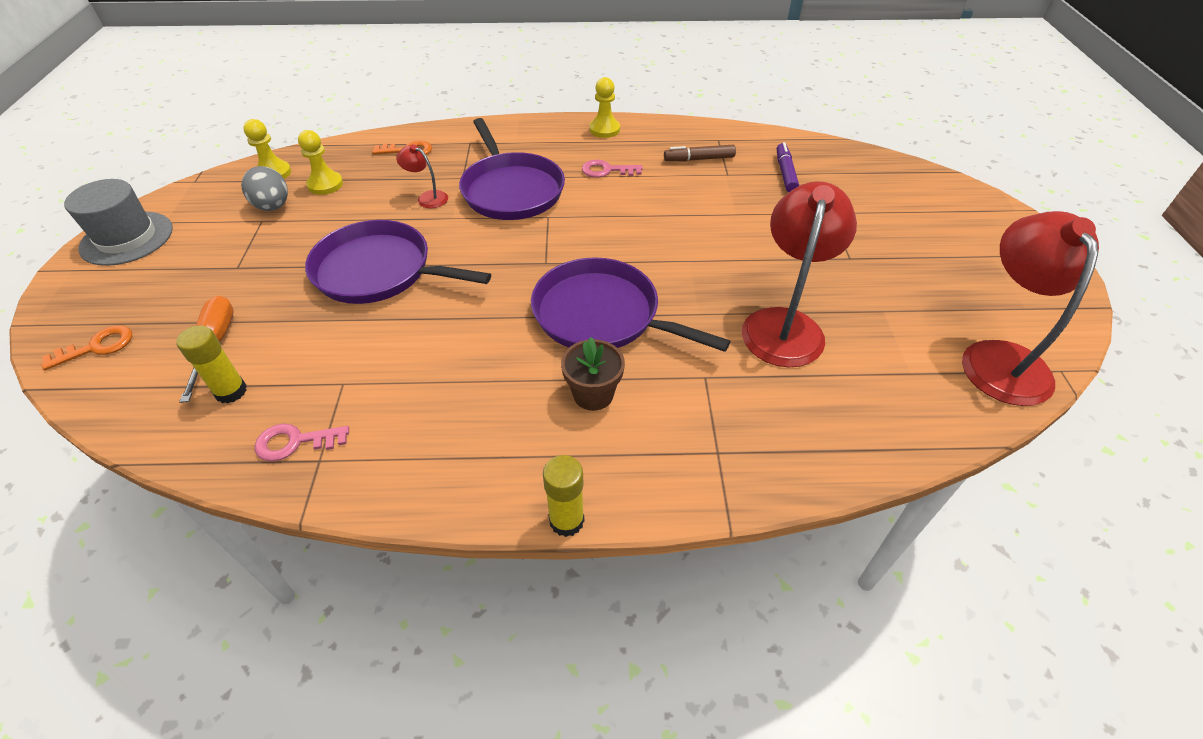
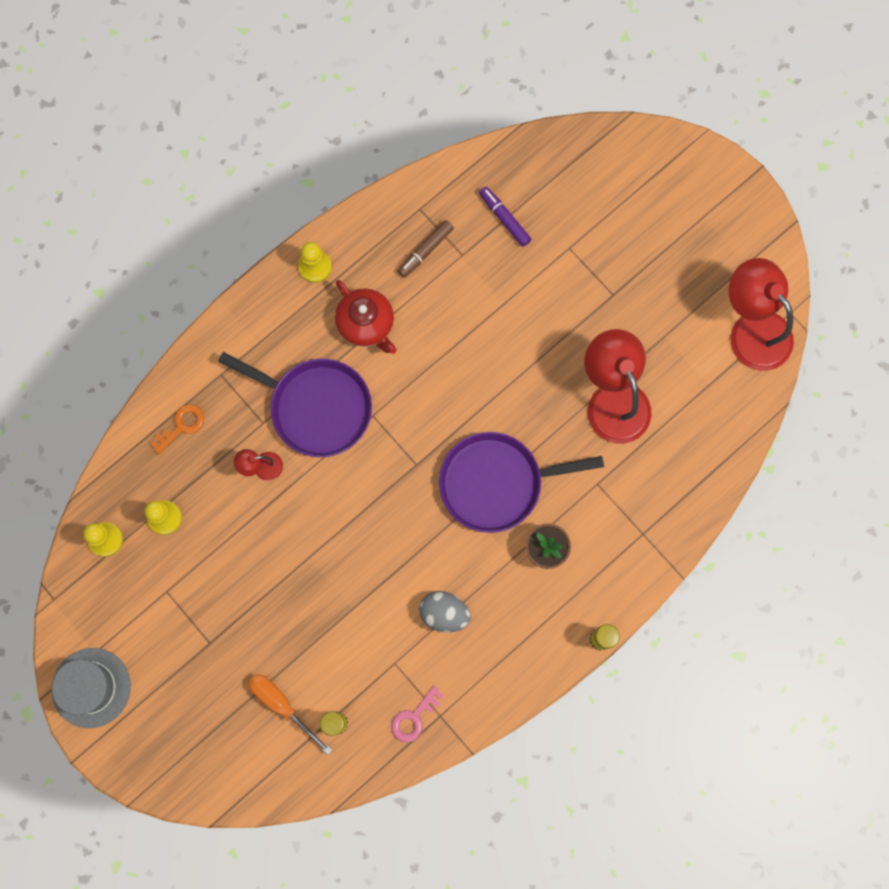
camera: 40 degrees left, 30 degrees up
orange key [41,325,132,370] -> none
grey egg [241,166,288,211] -> grey egg moved to [419,591,471,632]
purple pan [305,220,491,304] -> none
pink key [582,160,643,178] -> red teapot [335,280,397,354]

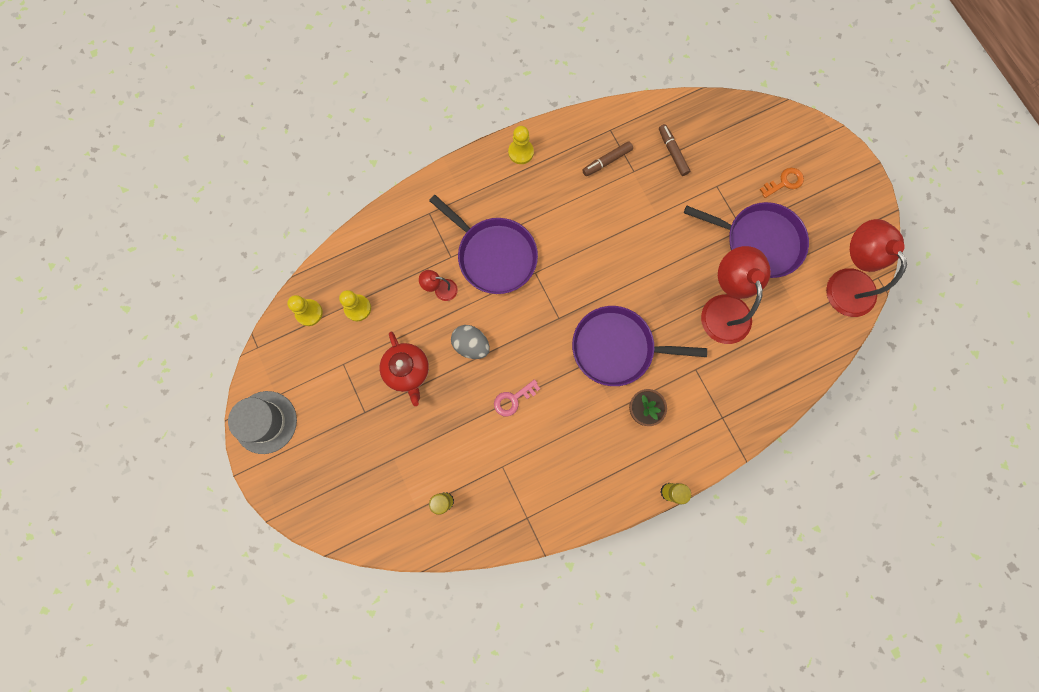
camera: 15 degrees right, 0 degrees up
orange key [150,404,204,454] -> orange key moved to [760,168,804,198]
orange screwdriver [248,674,332,755] -> none
red teapot [335,280,397,354] -> red teapot moved to [380,332,429,406]
pink key [391,686,444,743] -> pink key moved to [494,379,540,417]
grey egg [419,591,471,632] -> grey egg moved to [451,325,490,359]
purple marker [479,186,531,247] -> brown marker [659,124,690,176]
none -> purple pan [684,202,809,278]

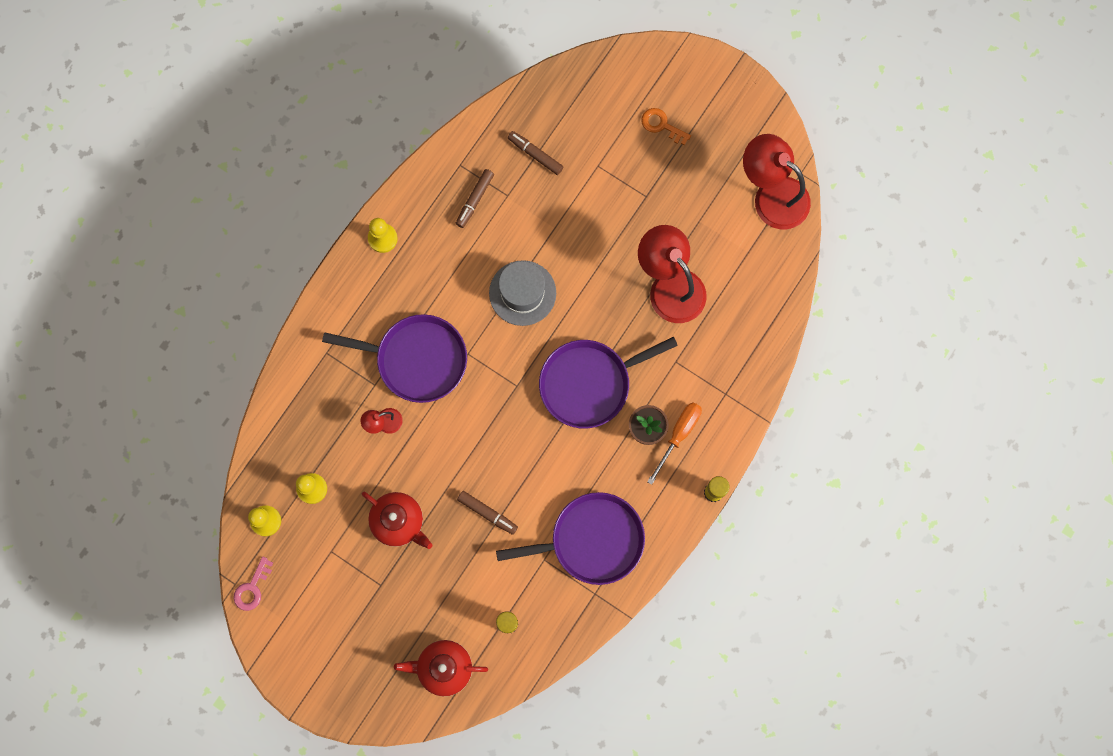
camera: 30 degrees left, 0 degrees up
grey hat [228,391,297,454] -> grey hat moved to [489,260,556,326]
grey egg [451,325,490,359] -> none
pink key [494,379,540,417] -> pink key moved to [233,556,273,611]
purple pan [684,202,809,278] -> purple pan moved to [496,492,645,585]
orange key [760,168,804,198] -> orange key turned 90 degrees counterclockwise [641,108,691,145]
none -> red teapot [394,640,488,696]
none -> brown marker [457,491,518,535]
none -> orange screwdriver [647,402,702,485]

